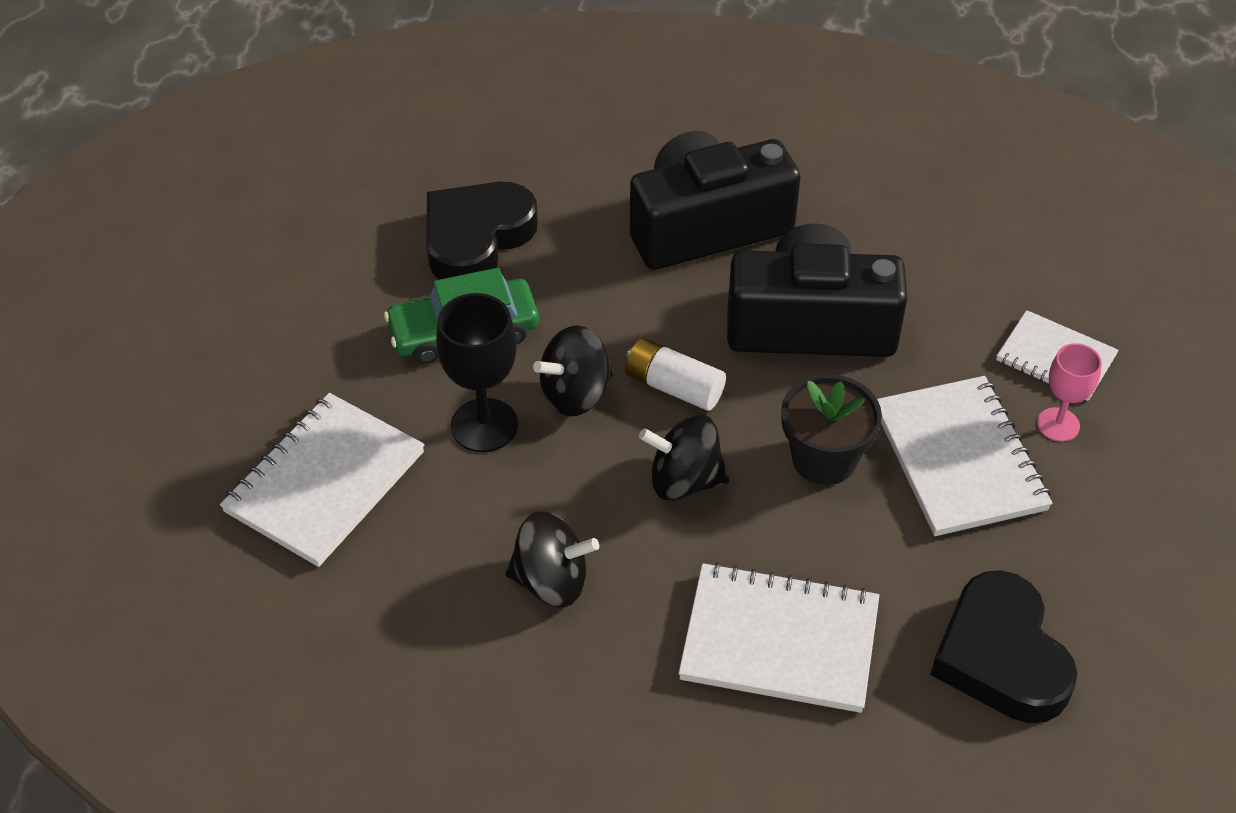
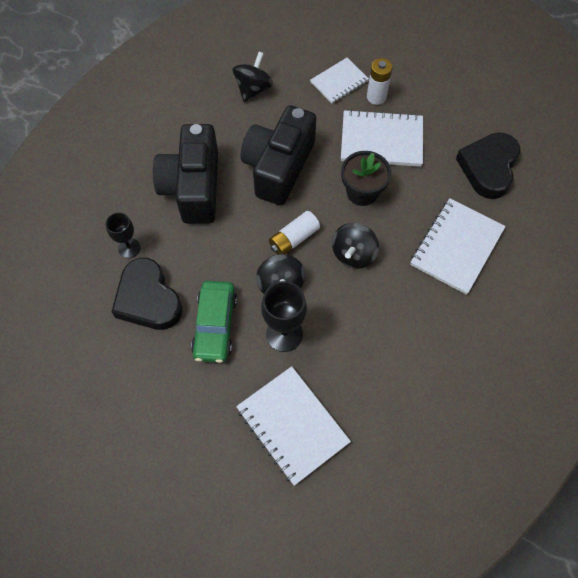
camera: 70 degrees left, 15 degrees up
black spinning top [505,511,599,607] -> black spinning top moved to [233,52,273,102]
black heart [930,570,1078,723] -> black heart turned 105 degrees clockwise [456,132,520,199]
pink goblet [1037,343,1102,442] -> white battery [367,58,392,105]
none -> black goblet [106,212,141,258]

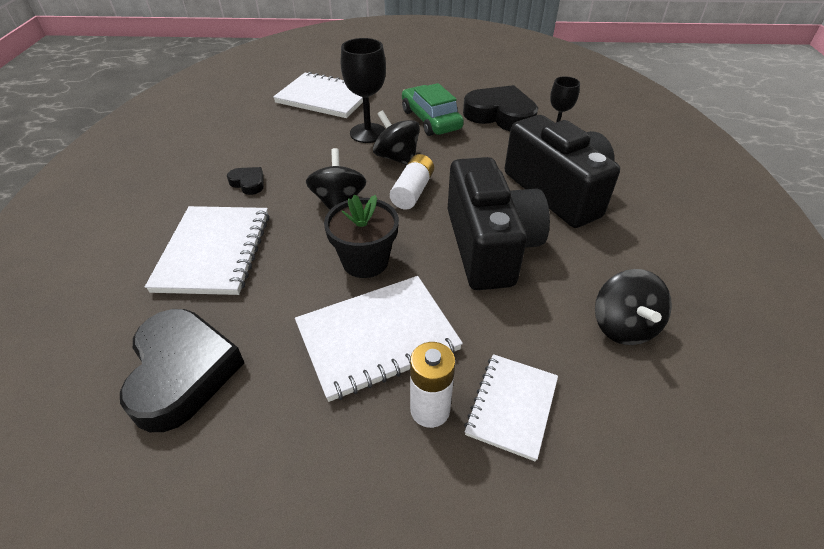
camera: 150 degrees right, 20 degrees down
none -> black heart [227,167,264,195]

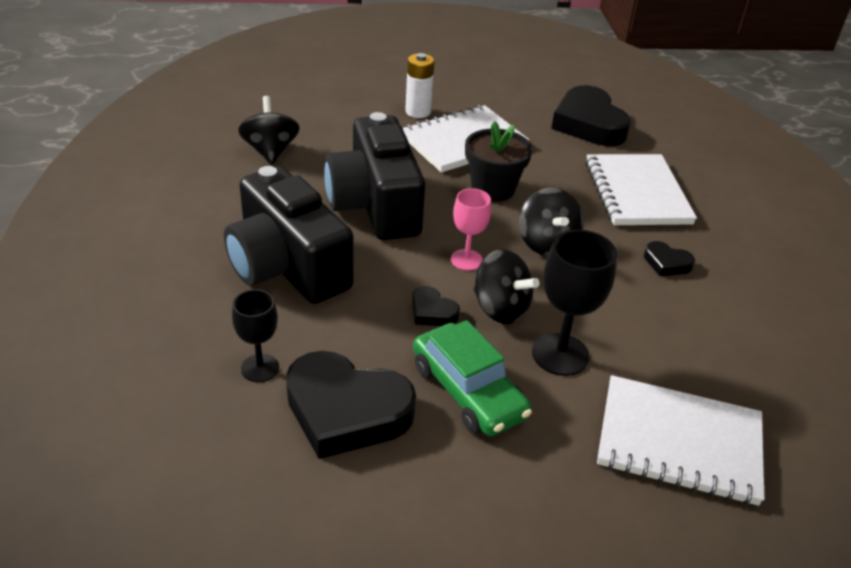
camera: 170 degrees right, 5 degrees down
white battery [390,154,434,209] -> pink goblet [451,188,491,270]
white notebook [464,354,558,462] -> none
none -> black heart [412,286,460,326]

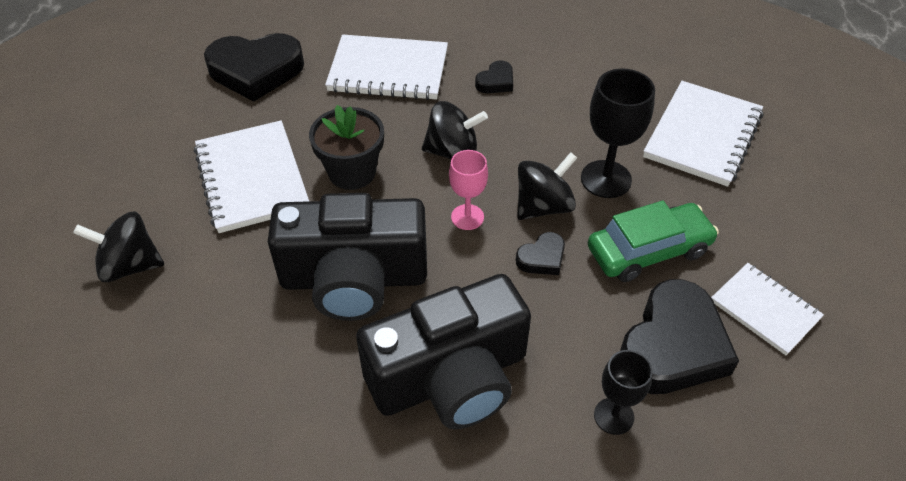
camera: 75 degrees left, 10 degrees up
black spinning top [238,96,300,165] -> black spinning top moved to [73,212,164,282]
white battery [405,53,435,118] -> none
none -> white notebook [711,263,824,355]

